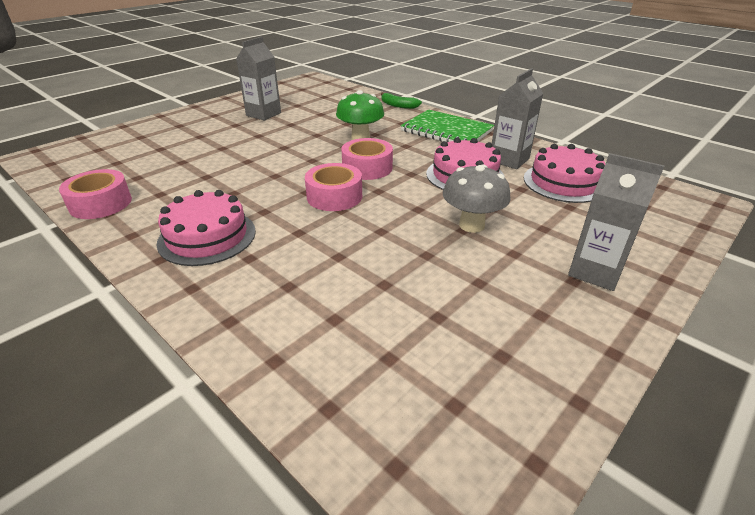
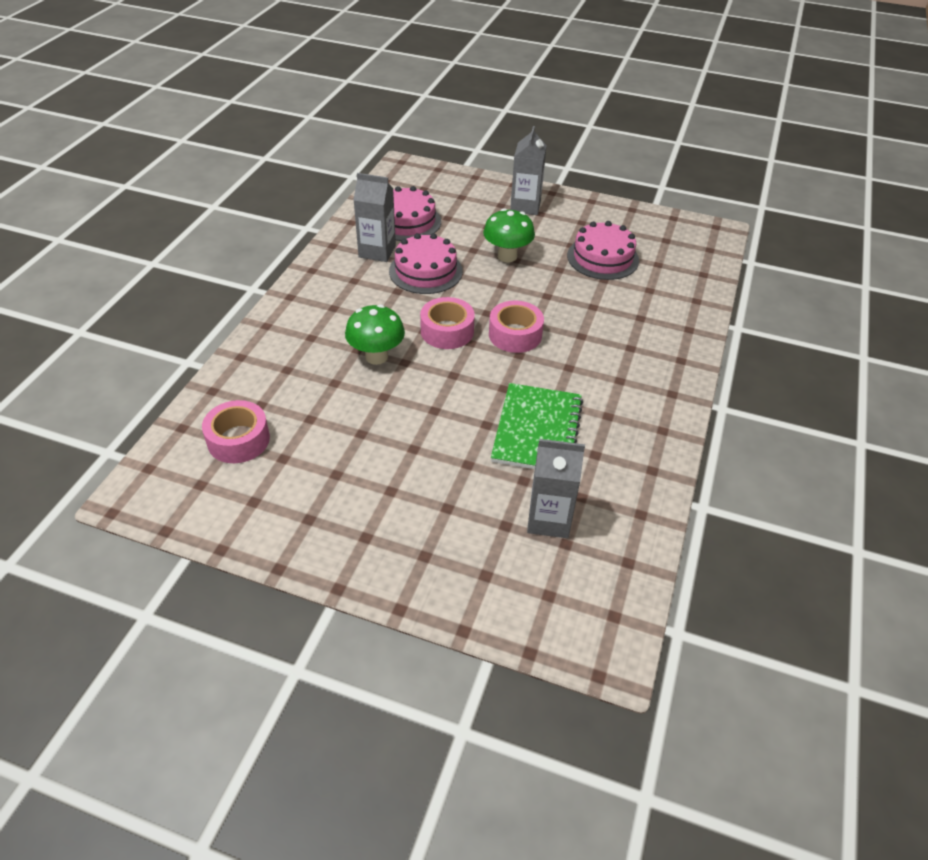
camera: 115 degrees left, 10 degrees up
pink tape [59,169,132,219] -> pink tape moved to [202,400,270,463]
pink cake [157,190,256,266] -> pink cake moved to [567,221,639,280]
grey carton [236,37,281,120] -> grey carton moved to [527,439,585,538]
green banana [381,93,422,109] -> none
green notebook [400,109,494,142] -> green notebook moved to [491,383,583,469]
grey mushroom [443,165,511,233] -> green mushroom [483,208,535,262]

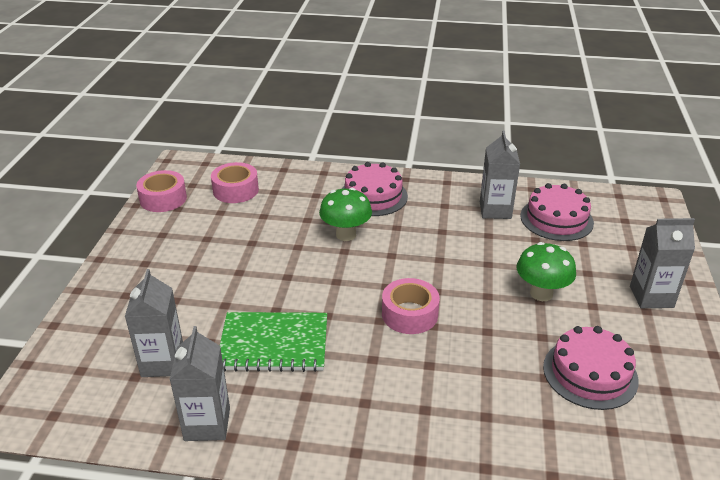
camera: 80 degrees right, 10 degrees down
pink cake [389,233,463,294] -> pink cake moved to [342,162,408,216]
pink tape [420,297,475,349] -> pink tape moved to [136,170,187,212]
none -> grey carton [169,326,230,441]

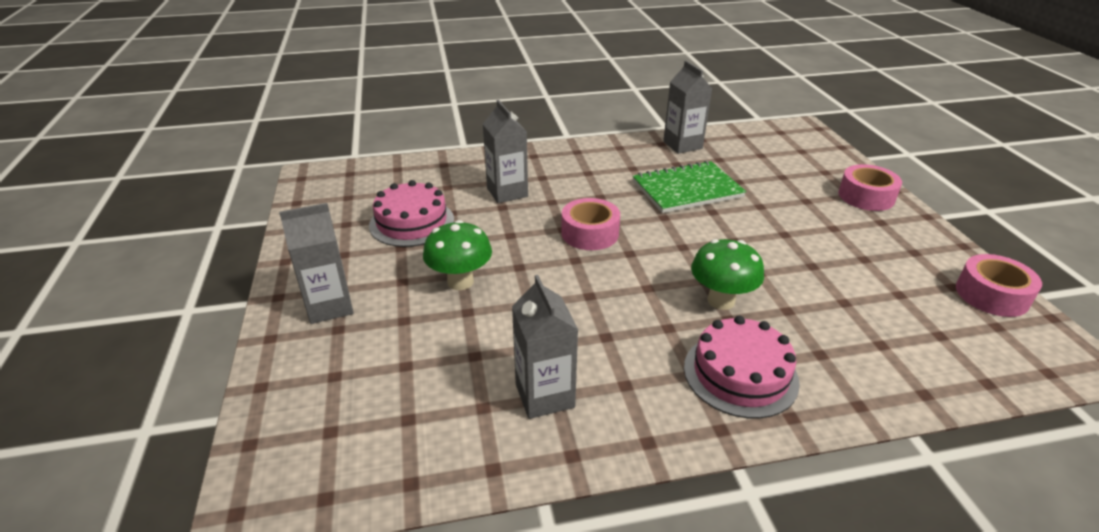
camera: 160 degrees right, 0 degrees up
grey carton [125,269,183,377] -> grey carton moved to [483,100,528,203]
pink tape [211,162,259,203] -> pink tape moved to [838,164,902,211]
pink cake [520,183,594,241] -> none

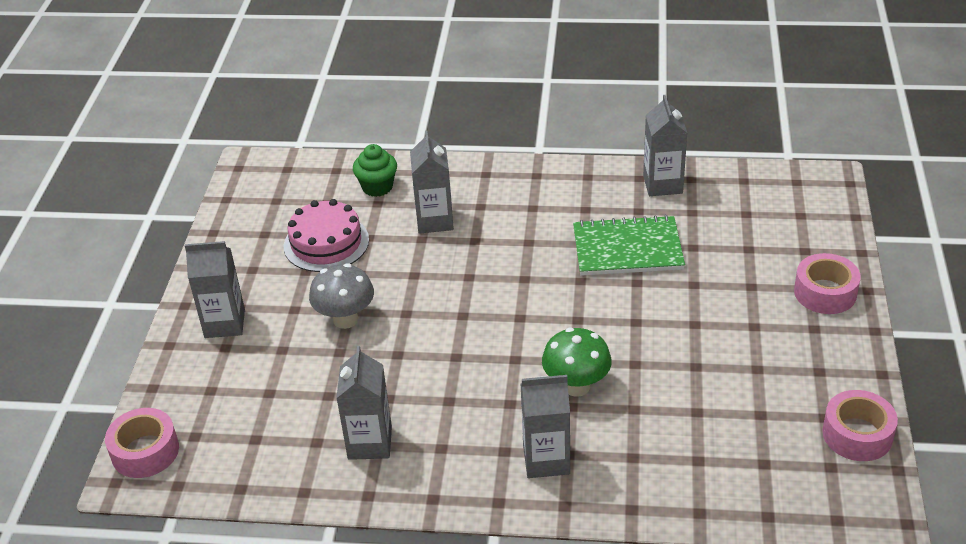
camera: 20 degrees right, 5 degrees up
green mushroom [423,220,492,290] -> grey mushroom [309,263,374,329]
pink tape [561,198,620,250] -> pink tape moved to [105,408,179,478]
pink cake [684,315,800,419] -> grey carton [520,375,570,478]
none -> green cupcake [353,144,397,197]

